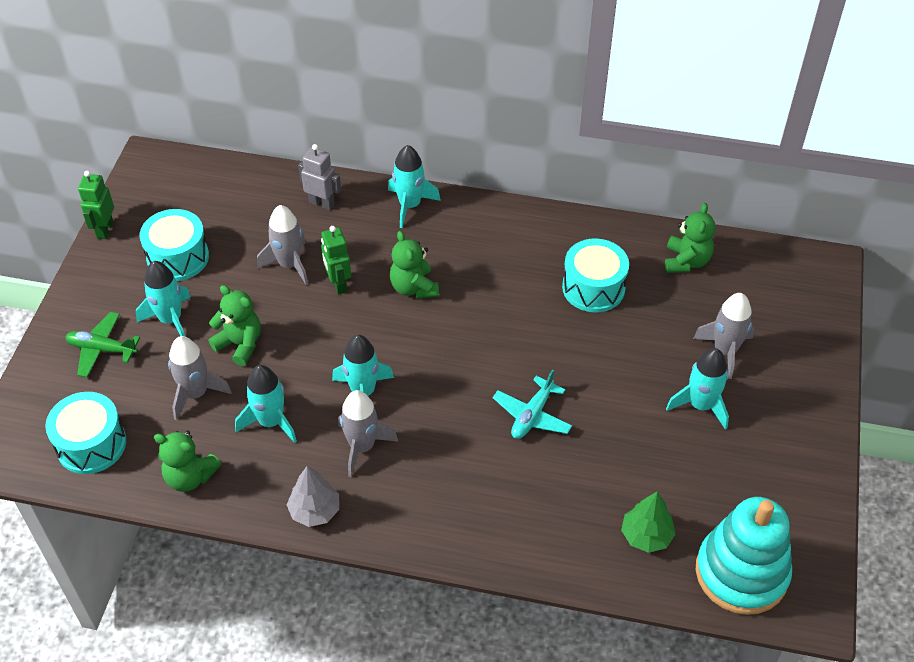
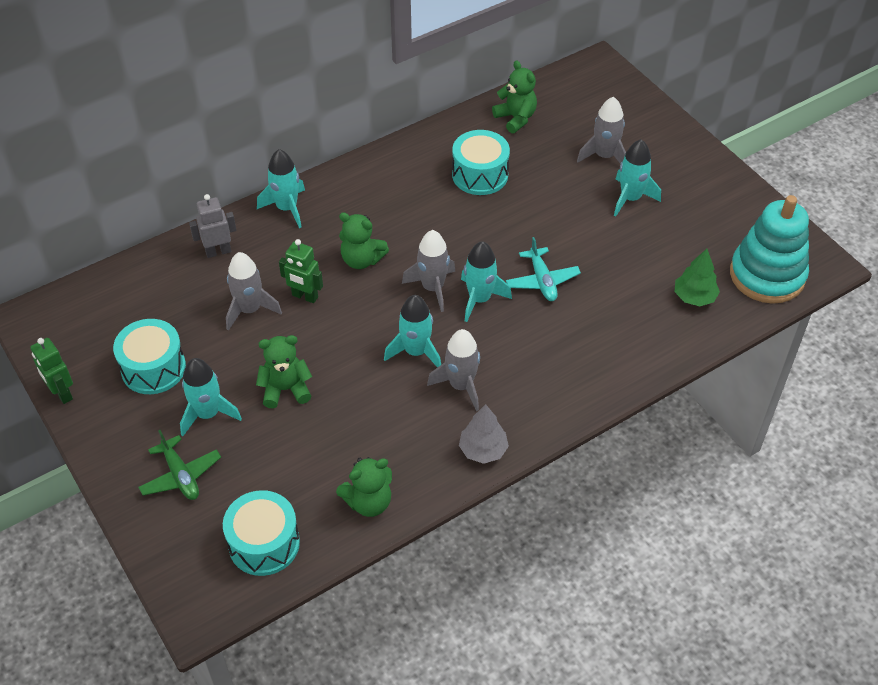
camera: 45 degrees left, 0 degrees up
green plane [65,312,140,377] -> green plane turned 90 degrees counterclockwise [138,430,221,500]
grey rocket [168,336,232,420] -> grey rocket moved to [402,230,455,312]
turquoise rocket [235,365,297,443] -> turquoise rocket moved to [461,241,512,322]

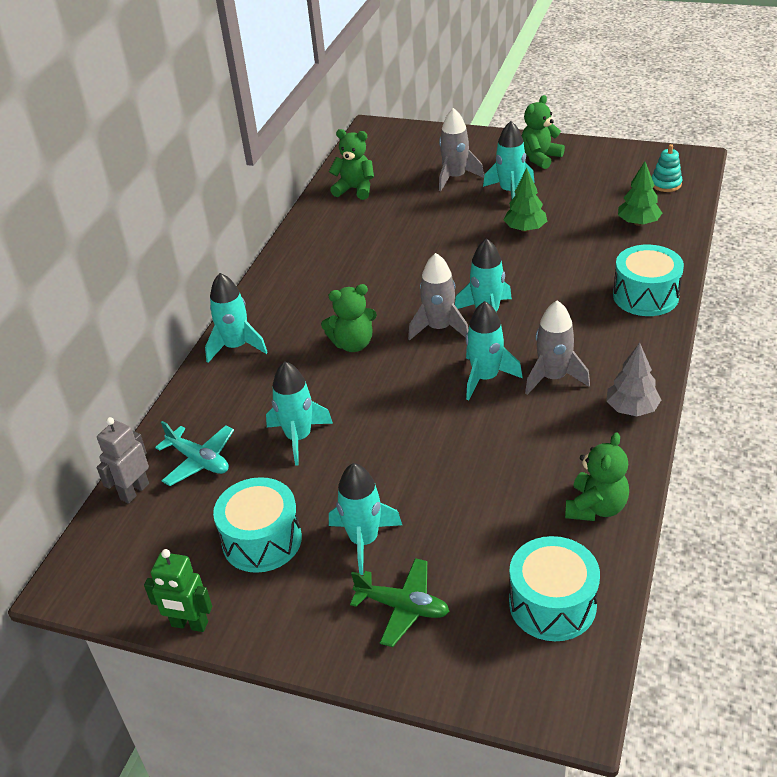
camera: 35 degrees left, 10 degrees down
grey robot [189,194,236,258] -> grey robot moved to [97,417,149,504]
grey rocket [226,252,282,331] -> turquoise rocket [266,361,333,466]
green teddy bear [256,335,312,408] -> green teddy bear moved to [522,95,565,169]
green robot [279,239,323,303] -> none
turquoise drum [452,130,510,195] -> turquoise drum moved to [613,245,684,316]
turquoise plane [506,237,581,301] -> turquoise plane moved to [155,421,234,486]
turquoise stacking toy [730,195,809,304] -> turquoise stacking toy [652,144,682,192], size x0.43
none -> green tree [504,168,547,232]

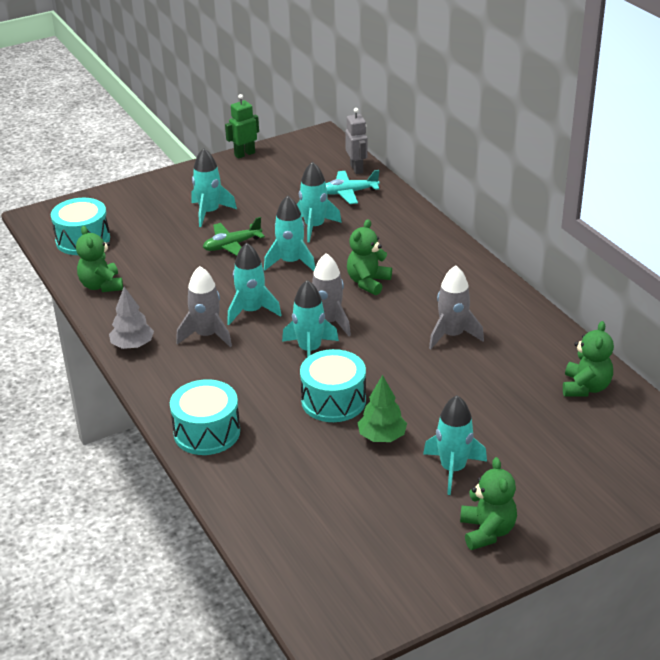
camera: 130 degrees right, 5 degrees down
turquoise rocket [205,273,268,363] -> turquoise rocket moved to [264,195,315,271]
turquoise drum [213,477,302,573] -> turquoise drum moved to [300,349,366,422]
green teddy bear [329,129,374,200] -> green teddy bear turned 45 degrees counterclockwise [563,321,614,396]
green plane [350,558,449,647] -> green plane moved to [203,217,265,256]
grey rocket [439,108,484,191] -> grey rocket moved to [429,265,484,349]
green tree [618,161,662,226] -> none
turquoise stacking toy [652,144,682,192] -> none

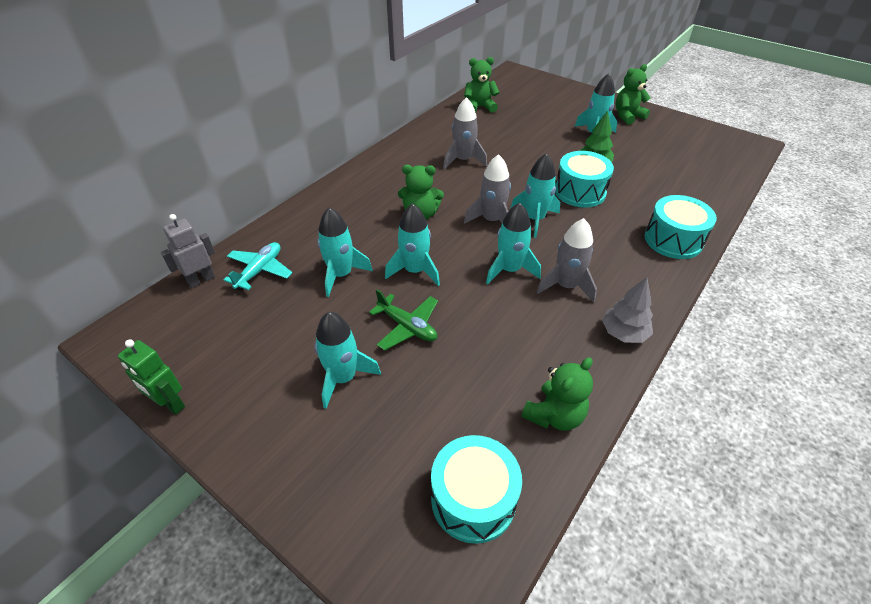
camera: 115 degrees left, 10 degrees up
turquoise plane [326,170,380,204] -> turquoise plane turned 120 degrees counterclockwise [224,242,292,291]

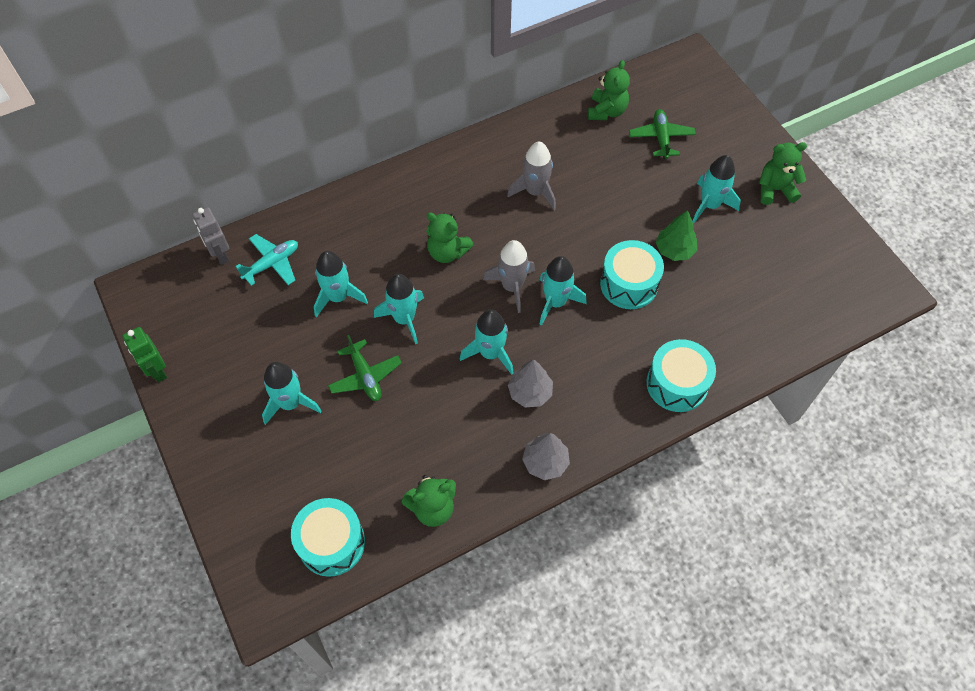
camera: 25 degrees right, 15 degrees up
grey robot [161,214,215,288] -> grey robot turned 105 degrees counterclockwise [192,207,229,265]
green teddy bear [464,57,499,113] -> green teddy bear turned 90 degrees clockwise [588,60,630,120]
grey rocket [537,218,597,303] -> grey tree [508,359,553,407]
none -> green plane [629,109,696,159]

